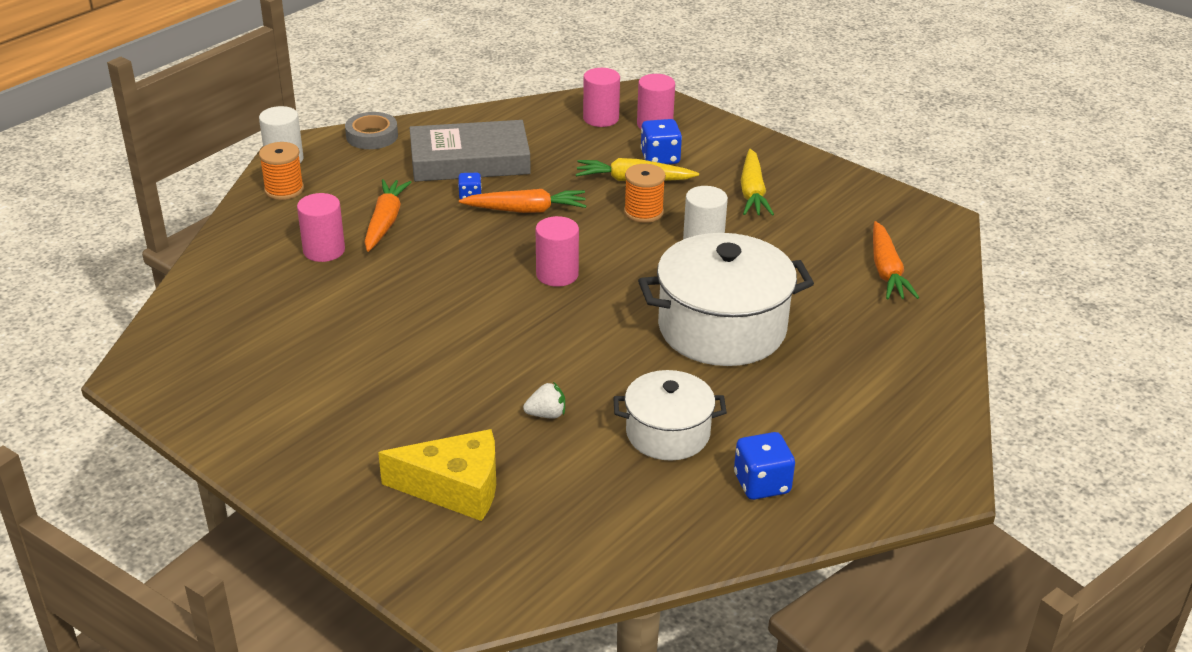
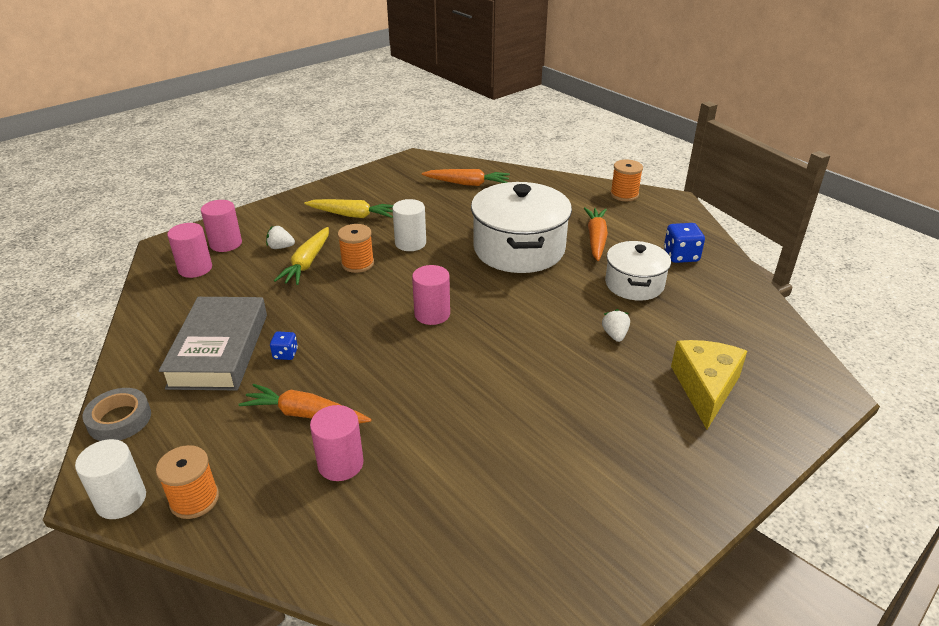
camera: 80 degrees left, 0 degrees up
orange carrot [459,189,586,213] -> orange carrot moved to [584,208,608,261]
blue dice [640,119,682,164] -> white strawberry [266,226,295,249]
none -> orange spool [610,159,643,201]

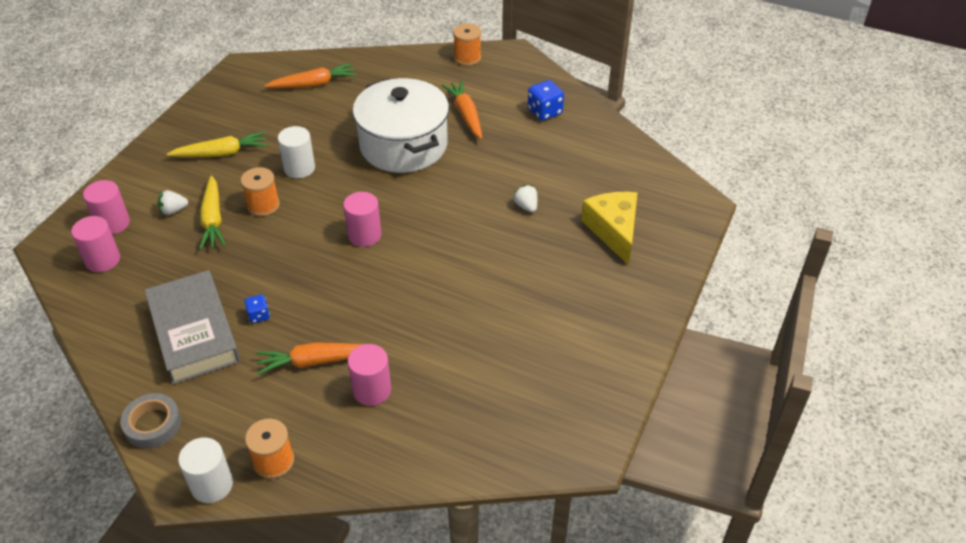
camera: 25 degrees left, 10 degrees up
white pot [605,241,671,301] -> none

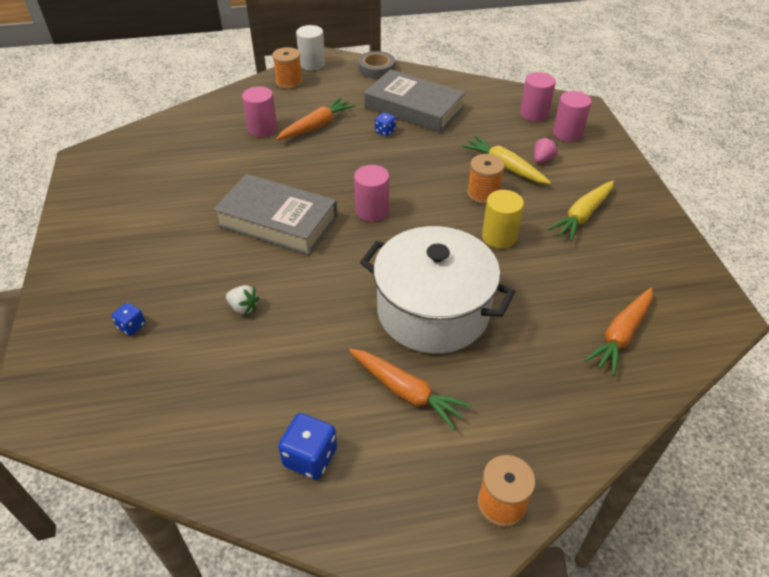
camera: 145 degrees right, 0 degrees up
white strawberry [158,190,188,215] -> pink strawberry [534,137,558,163]
white cylinder [278,126,315,178] -> yellow cylinder [482,190,524,249]
yellow cheese [581,192,638,265] -> blue dice [111,302,146,336]
none -> grey book [213,174,337,255]

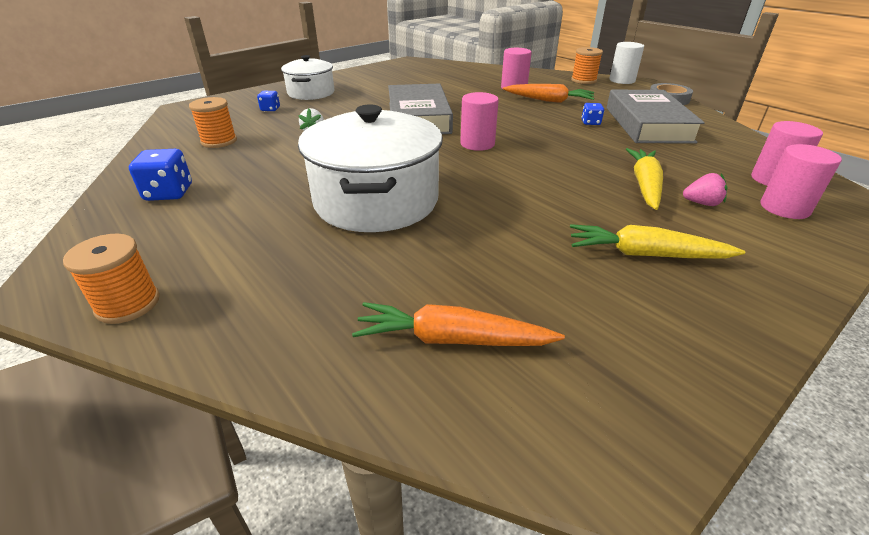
camera: 60 degrees right, 10 degrees down
orange carrot [349,349,472,430] -> none
orange spool [467,154,505,204] -> orange spool moved to [189,97,237,148]
yellow cylinder [482,190,524,249] -> none
none -> white pot [281,55,335,100]

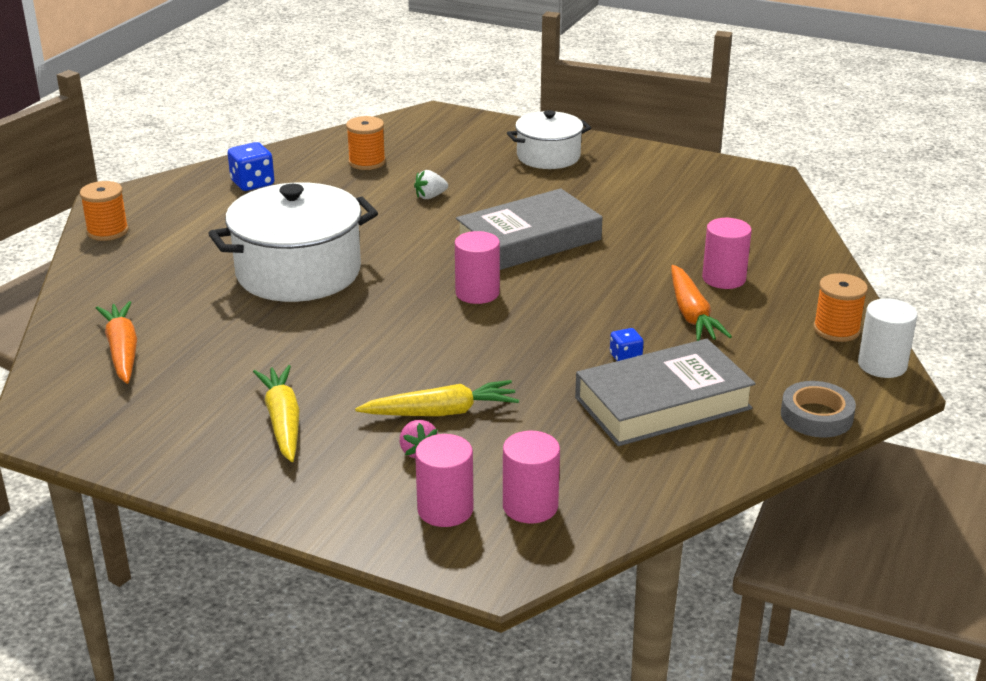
camera: 65 degrees right, 5 degrees down
blue dice [257,91,280,111] -> none

